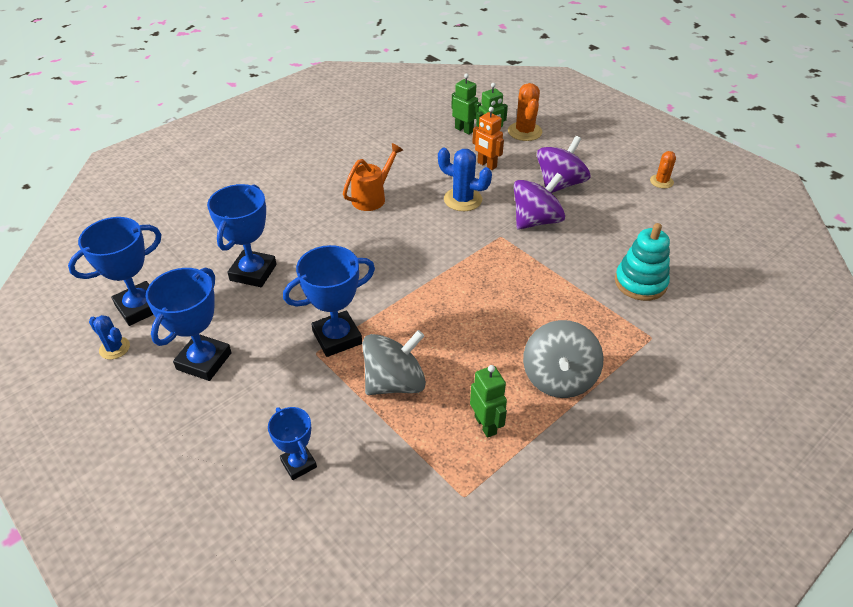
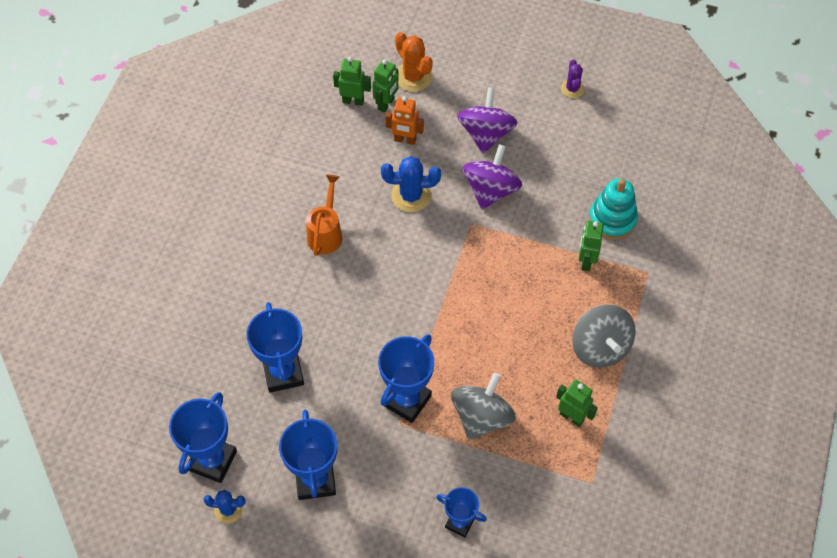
camera: 30 degrees left, 15 degrees up
orange cactus [650,151,676,189] -> purple cactus [561,59,584,98]
none -> green robot [579,221,604,271]

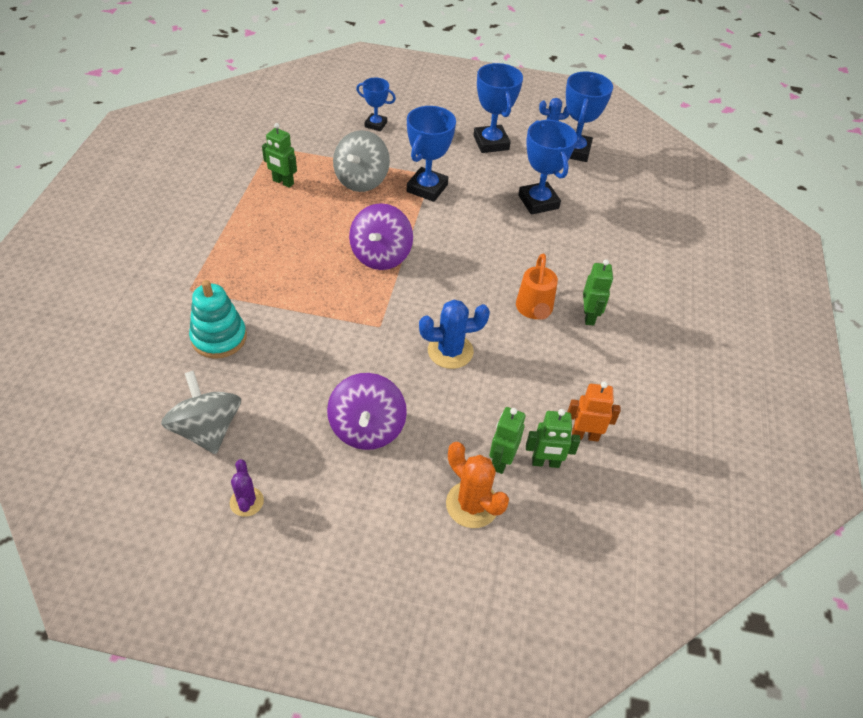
camera: 170 degrees right, 10 degrees down
orange robot [385,96,424,145] -> orange robot moved to [568,381,621,442]
purple spinning top [463,144,522,209] -> purple spinning top moved to [349,203,413,270]
grey spinning top [572,305,636,368] -> grey spinning top moved to [161,370,241,454]
green robot [579,221,604,271] -> green robot moved to [583,259,613,325]

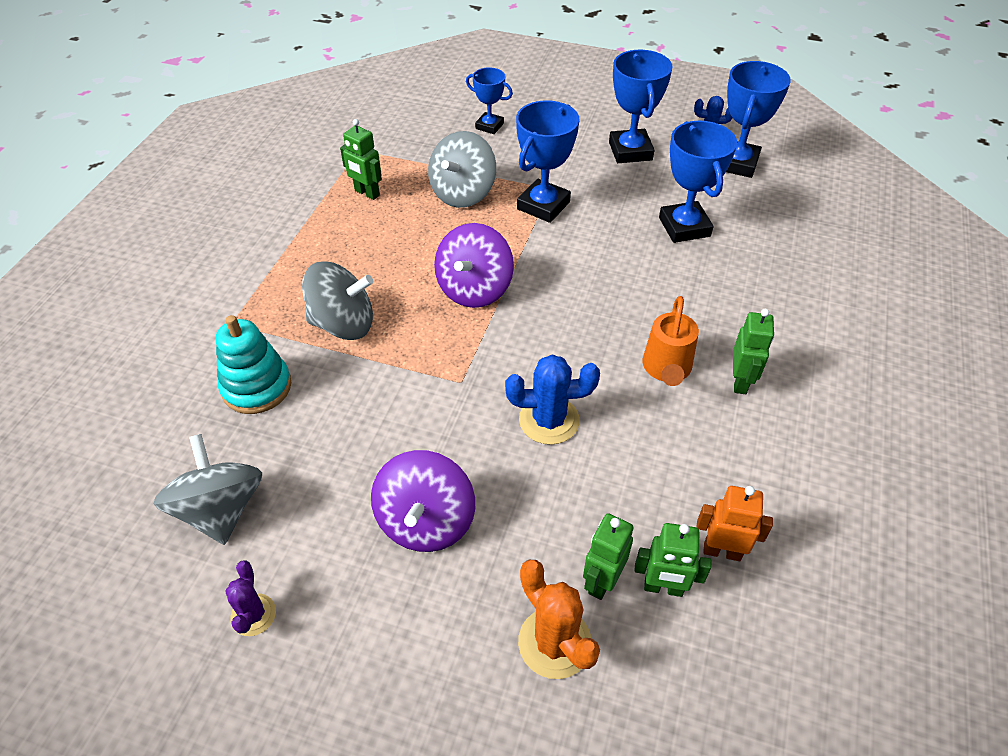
camera: 10 degrees right, 0 degrees up
none -> grey spinning top [302,261,373,340]

